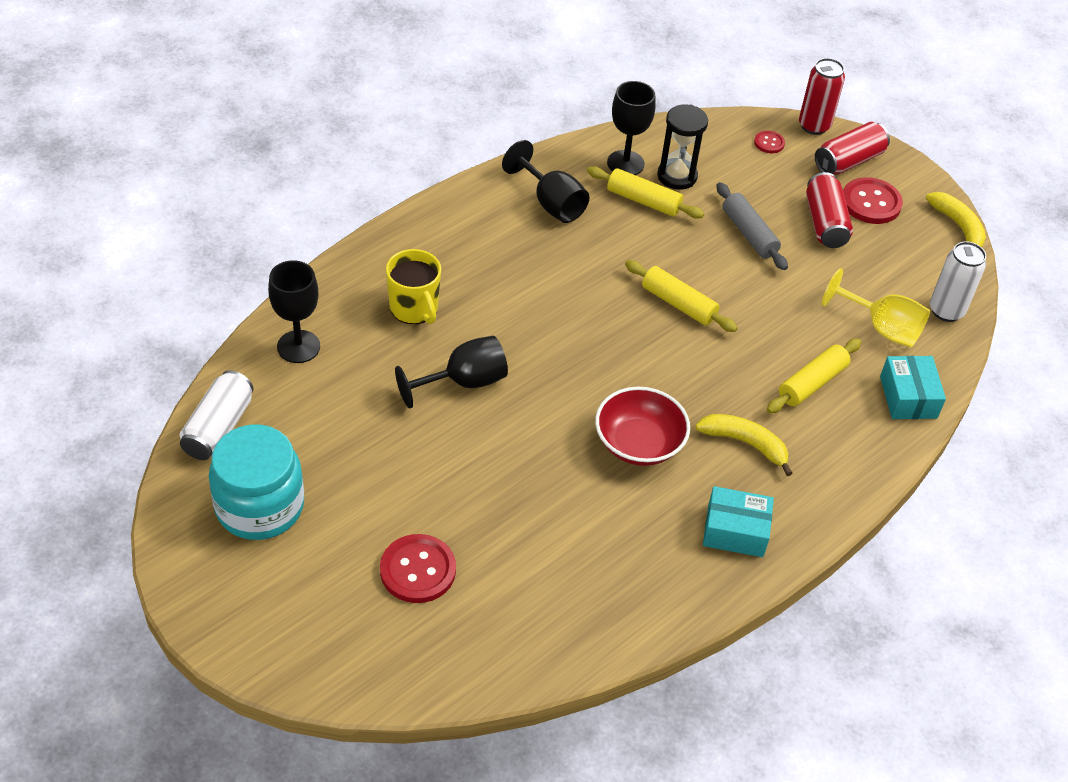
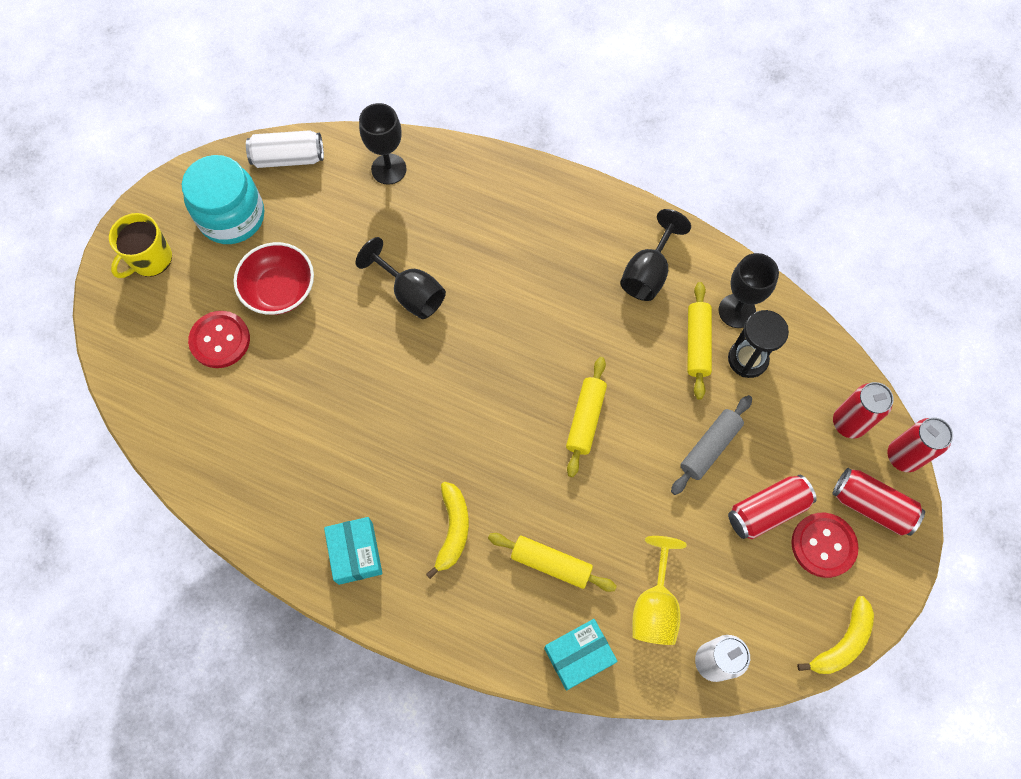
camera: 70 degrees right, 20 degrees up
yellow mug [386,249,441,324] -> yellow mug moved to [109,213,172,278]
red bowl [595,387,690,466] -> red bowl moved to [233,242,314,315]
red button [754,130,785,153] -> red can [833,382,894,439]

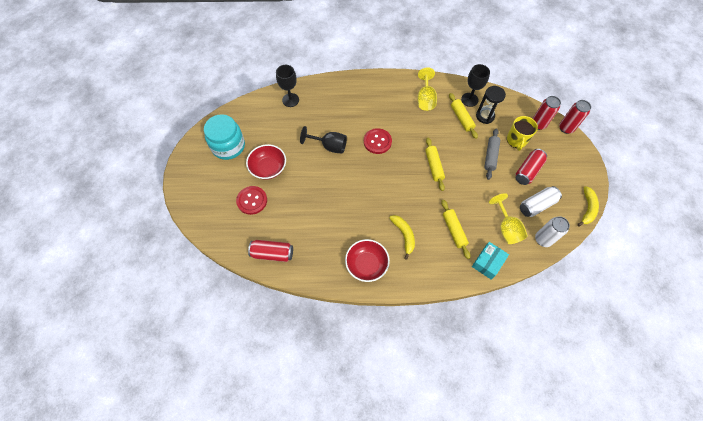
camera: 25 degrees left, 5 degrees down
yellow mug [109,213,172,278] -> yellow mug moved to [507,116,538,151]
white can [246,130,324,168] -> white can moved to [520,186,562,217]
turquoise box [324,517,382,585] -> red bowl [345,239,390,282]
yellow rolling pin [488,533,617,592] -> yellow rolling pin turned 75 degrees clockwise [441,200,470,259]
black goblet [620,209,691,301] -> yellow goblet [418,67,437,111]
red button [791,513,859,578] -> red button moved to [364,128,392,154]
red can [832,468,925,536] -> red can moved to [248,240,293,262]

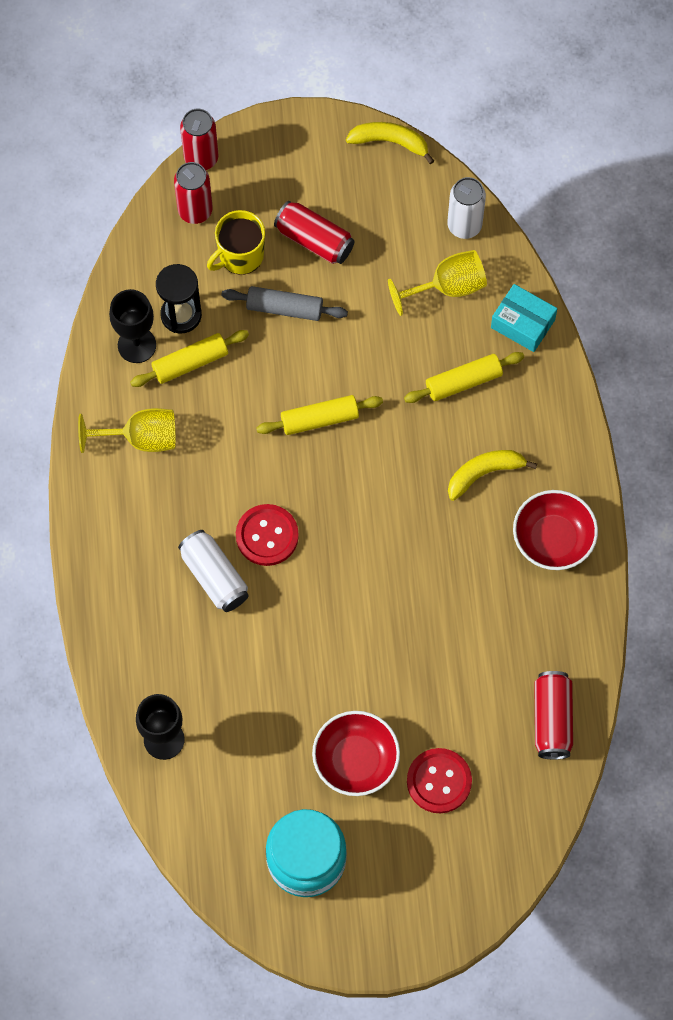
camera: 95 degrees left, 5 degrees up
black goblet [300,126,347,153] -> none
yellow mug [507,116,538,151] -> yellow mug turned 135 degrees clockwise [207,210,265,275]
white can [520,186,562,217] -> white can moved to [178,530,249,612]

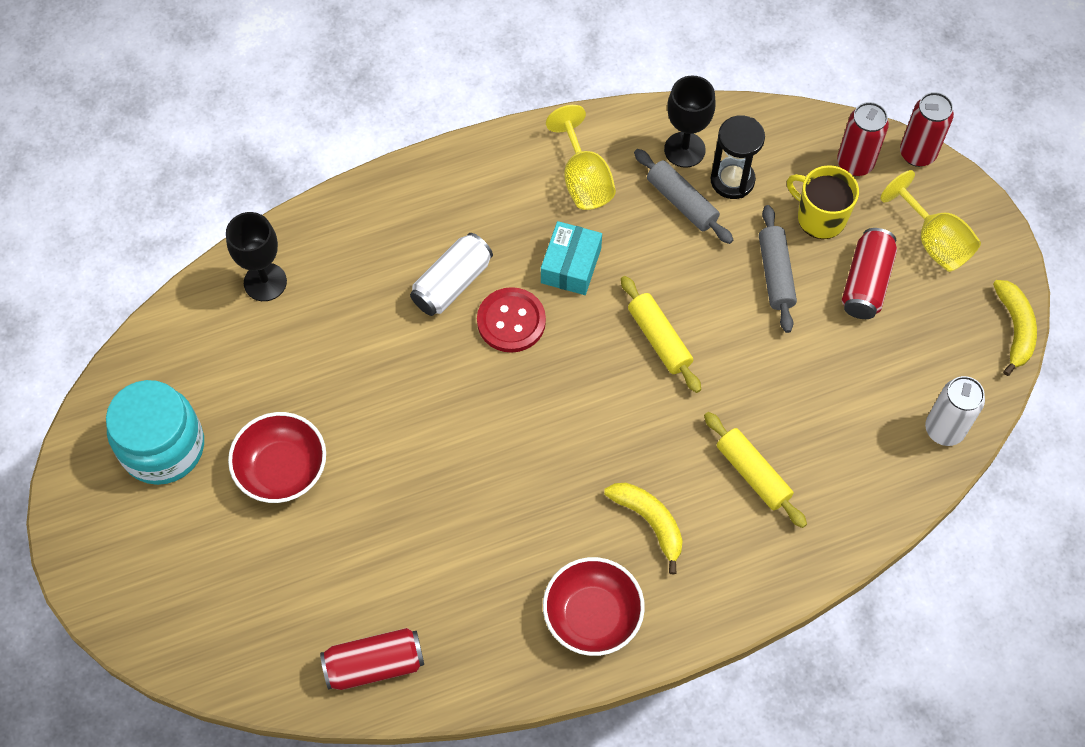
camera: 75 degrees right, 5 degrees down
yellow rolling pin [130,330,249,387] -> grey rolling pin [634,149,733,244]
yellow goblet [388,250,487,316] -> yellow goblet moved to [880,170,981,272]
red button [407,748,472,813] -> none
turquoise box [491,284,557,352] -> turquoise box moved to [541,221,602,295]

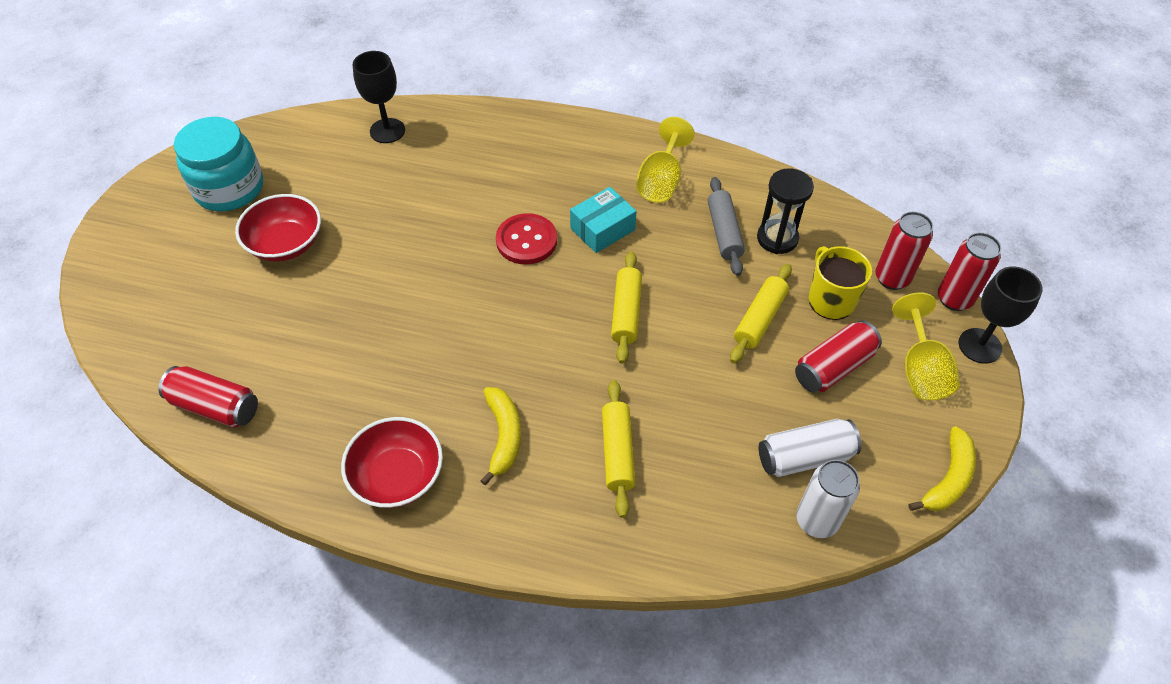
camera: 35 degrees right, 10 degrees down
white can [410,233,493,316] -> white can moved to [759,419,862,477]
black goblet [664,75,715,168] -> black goblet moved to [959,267,1043,364]
grey rolling pin [759,205,797,333] -> yellow rolling pin [730,264,792,363]

